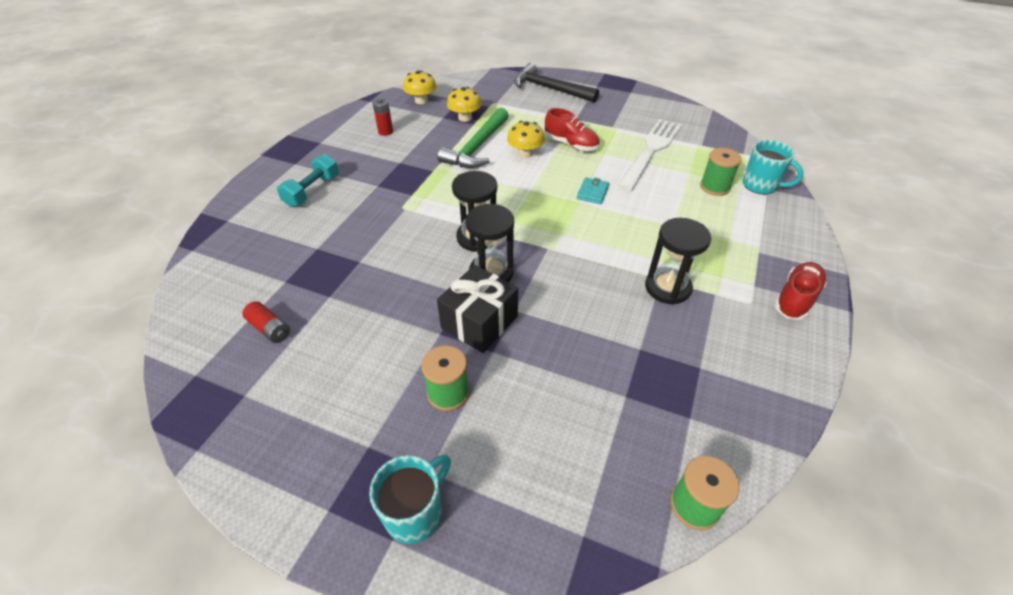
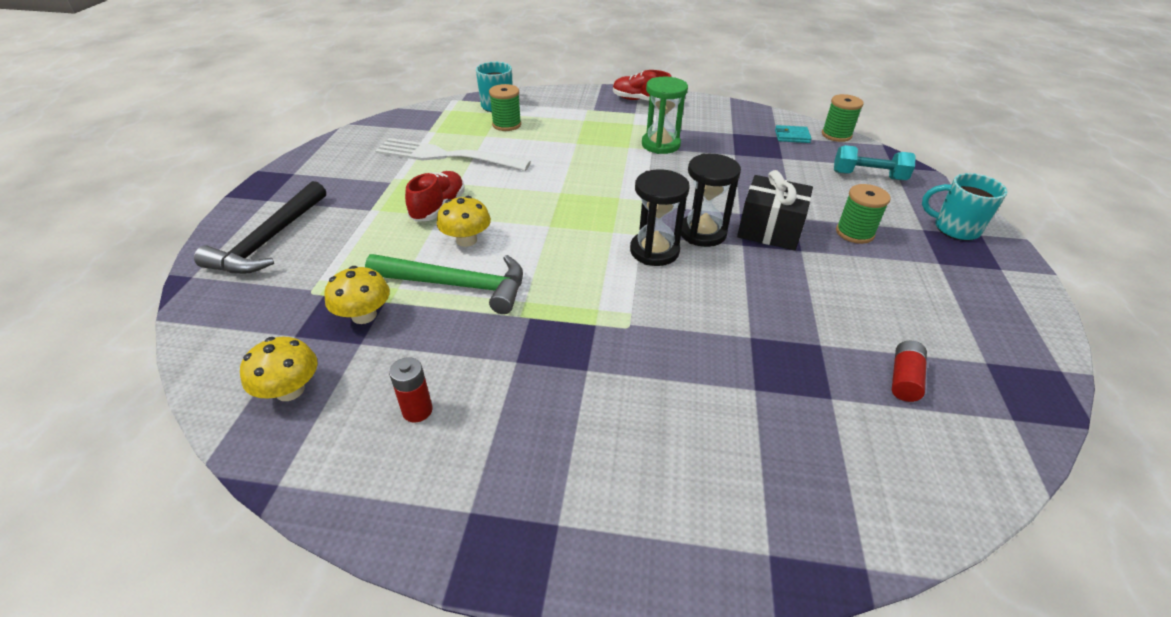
camera: 105 degrees left, 5 degrees down
turquoise dumbbell [277,154,339,207] -> turquoise dumbbell moved to [834,145,916,180]
turquoise wallet [577,177,609,204] -> turquoise wallet moved to [775,125,812,143]
black hourglass [645,218,711,305] -> green hourglass [642,77,688,154]

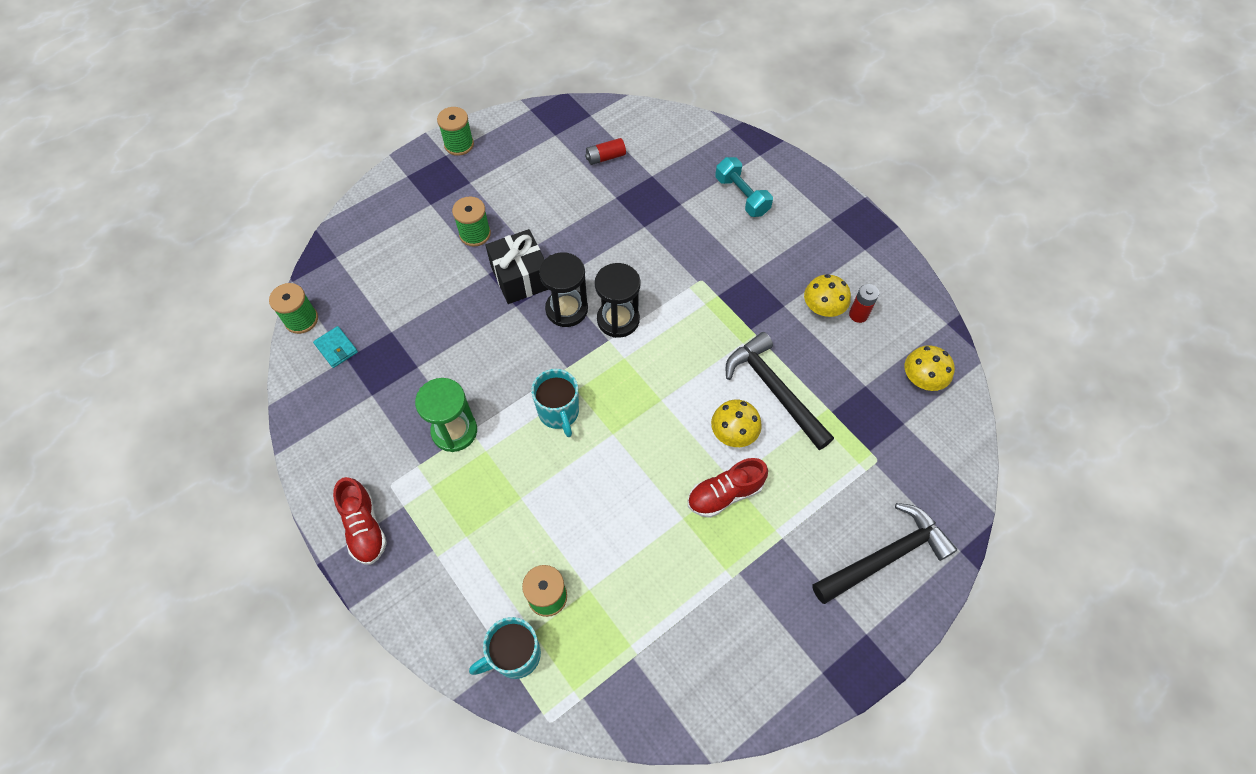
camera: 135 degrees left, 20 degrees up
yellow mushroom [324,266,390,324] -> yellow mushroom moved to [804,274,851,317]
green hammer [365,254,523,314] -> black hammer [726,332,834,450]
white fork [375,138,531,171] -> none
turquoise dumbbell [834,145,916,180] -> turquoise dumbbell moved to [715,157,773,217]
turquoise mug [922,173,1008,241] -> turquoise mug moved to [531,369,579,437]
none -> green spool [437,107,474,156]

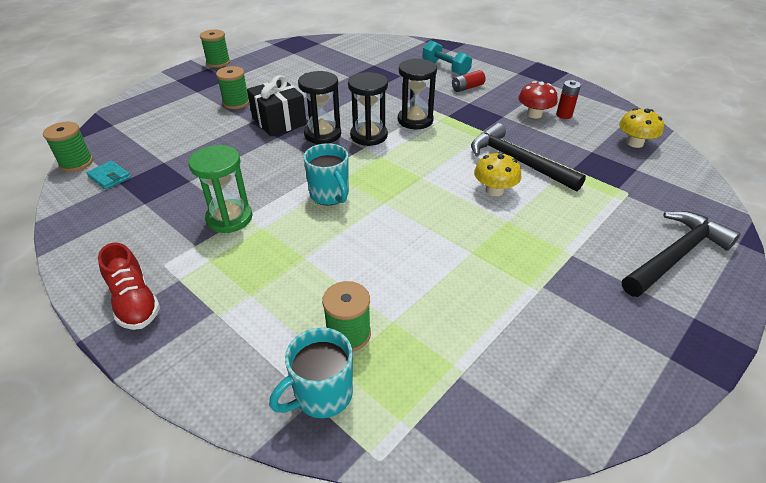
camera: 10 degrees left, 20 degrees down
red battery [585,138,626,165] -> red battery moved to [452,70,485,92]
red shoe [688,458,768,518] -> none
yellow mushroom [804,274,851,317] -> red mushroom [518,81,558,118]
none -> black hourglass [398,58,437,129]

